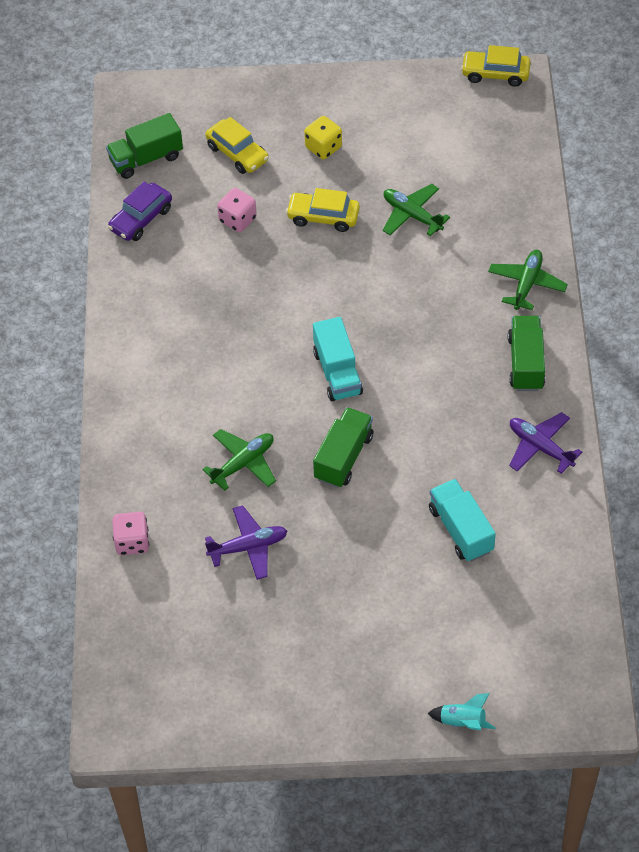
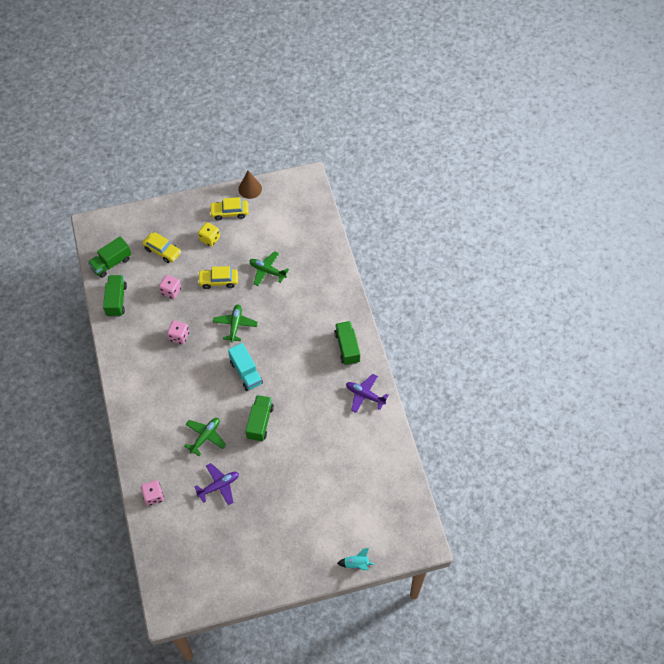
camera: 15 degrees left, 5 degrees up
purple car [108,181,172,241] -> green truck [103,275,127,317]
turquoise truck [429,479,496,562] -> none
yellow car [461,45,531,87] -> yellow car moved to [209,197,249,220]
green plane [488,250,568,310] -> green plane moved to [213,304,258,343]
none -> pink dice [167,320,189,344]
none -> brown cone [238,170,262,199]

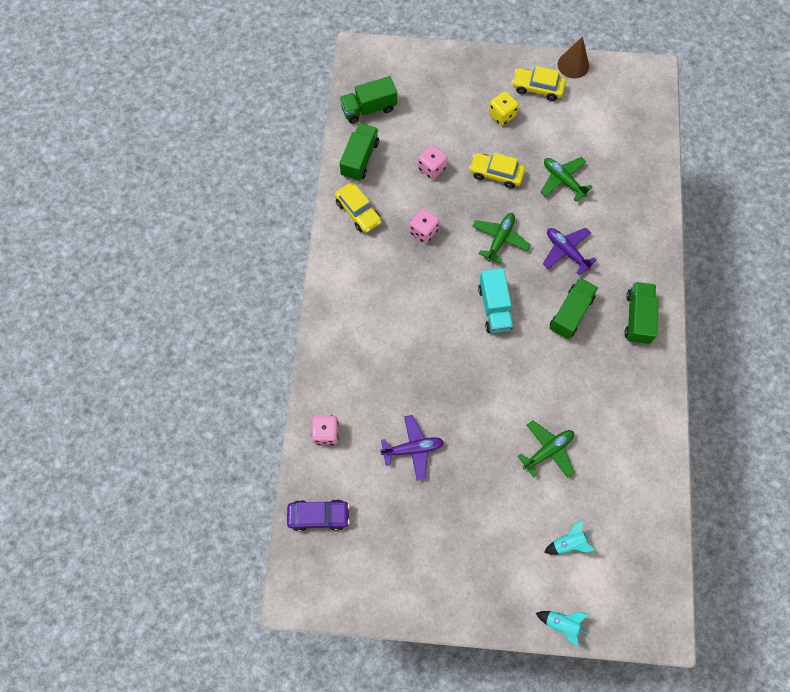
camera: 20 degrees right, 10 degrees up
yellow car [142,232,181,263] -> yellow car moved to [335,183,381,233]
green plane [184,418,226,456] -> green plane moved to [518,420,574,478]
green truck [246,395,274,442] -> green truck moved to [549,277,598,339]
purple plane [346,374,388,413] -> purple plane moved to [543,228,597,275]
none -> purple car [287,499,350,531]
none -> turquoise rocket [544,520,596,555]

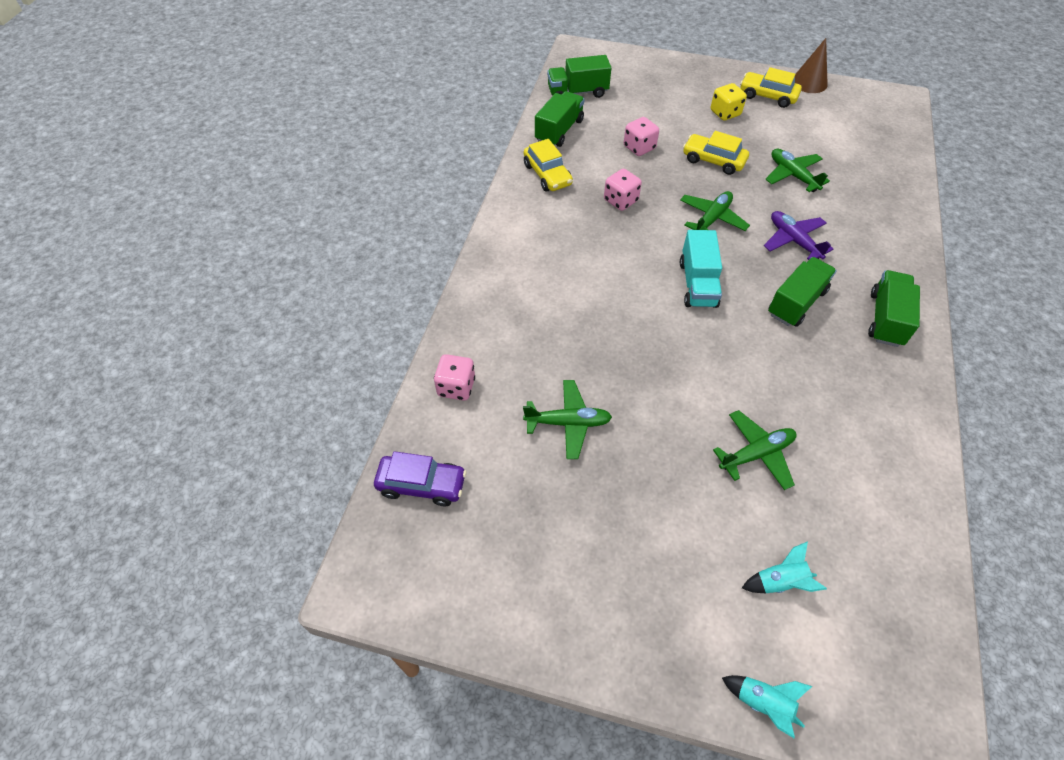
camera: 10 degrees right, 15 degrees down
purple plane [381,415,444,481] -> green plane [523,380,612,459]

